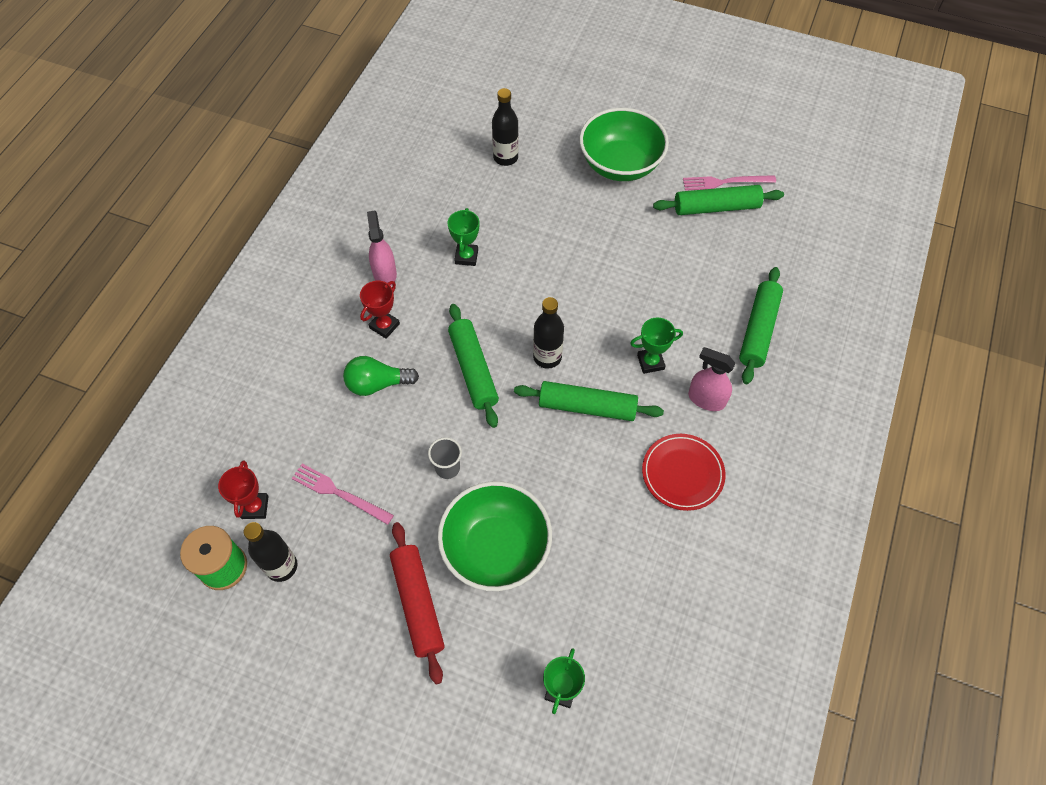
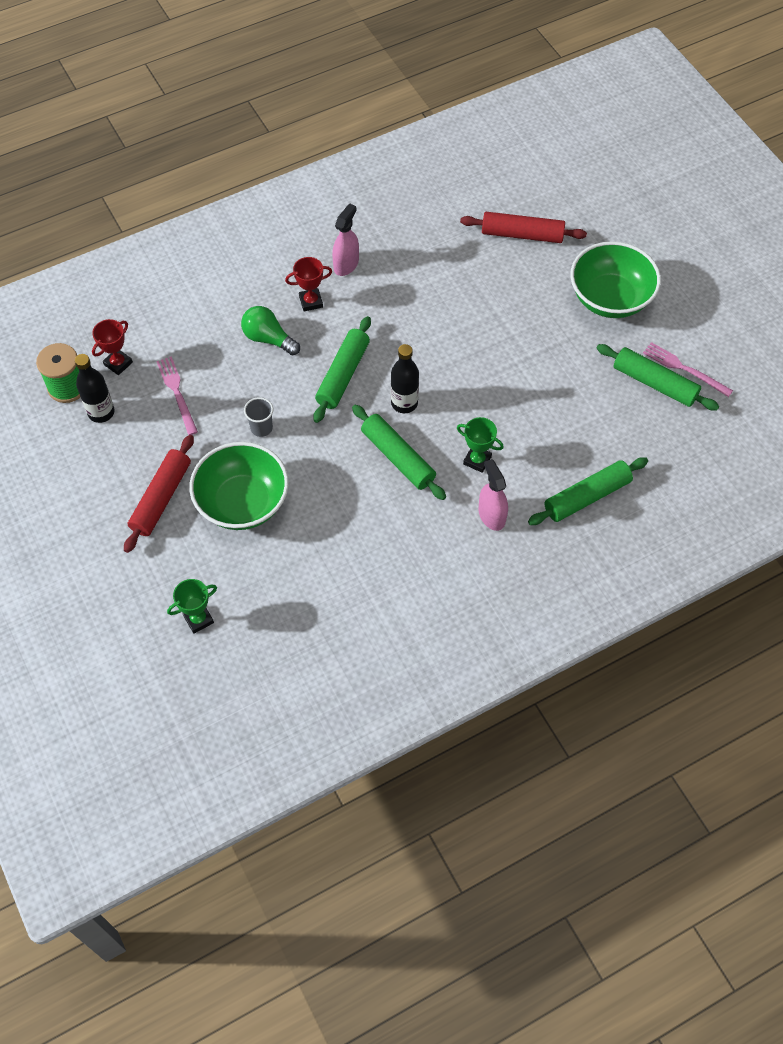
camera: 40 degrees right, 0 degrees up
green trophy [448,208,479,266] -> none
black bottle [492,88,519,166] -> red rolling pin [460,212,587,243]
red plate [642,434,726,511] -> none

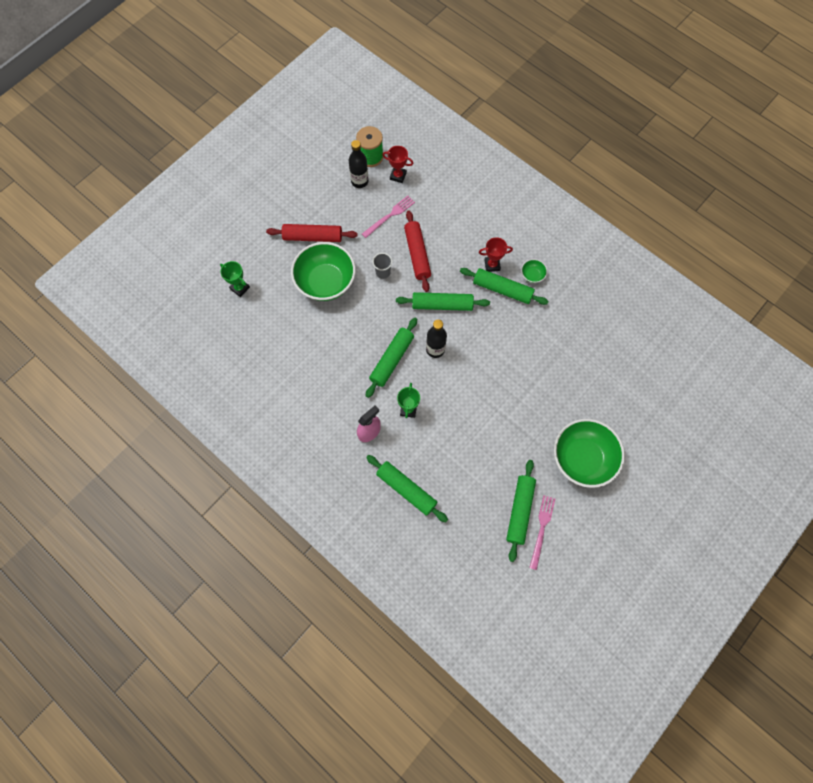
camera: 70 degrees right, 10 degrees up
green light bulb [241,306,300,355] -> none
red trophy [285,257,332,311] -> red trophy turned 60 degrees counterclockwise [479,237,513,272]
pink spray bottle [332,203,359,276] -> green bowl [521,259,547,283]
red rolling pin [460,212,587,243] -> red rolling pin moved to [404,210,431,292]
none -> green rolling pin [460,268,549,305]

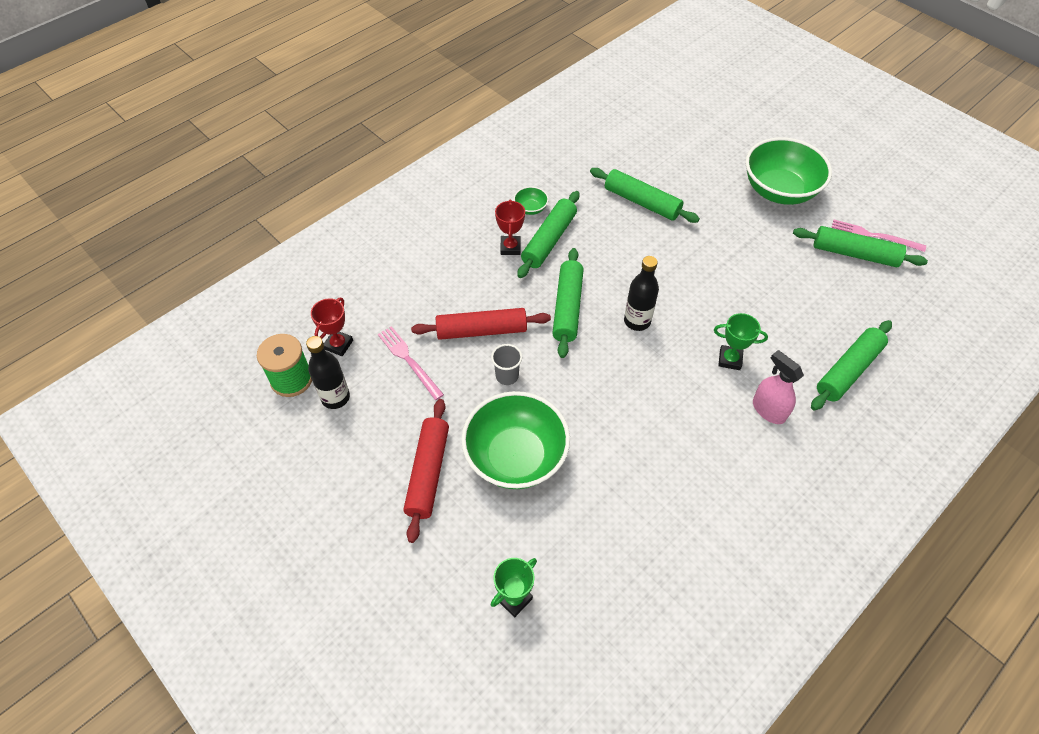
camera: 85 degrees left, 15 degrees down
green rolling pin [366,318,417,398] -> green rolling pin moved to [590,168,700,223]

